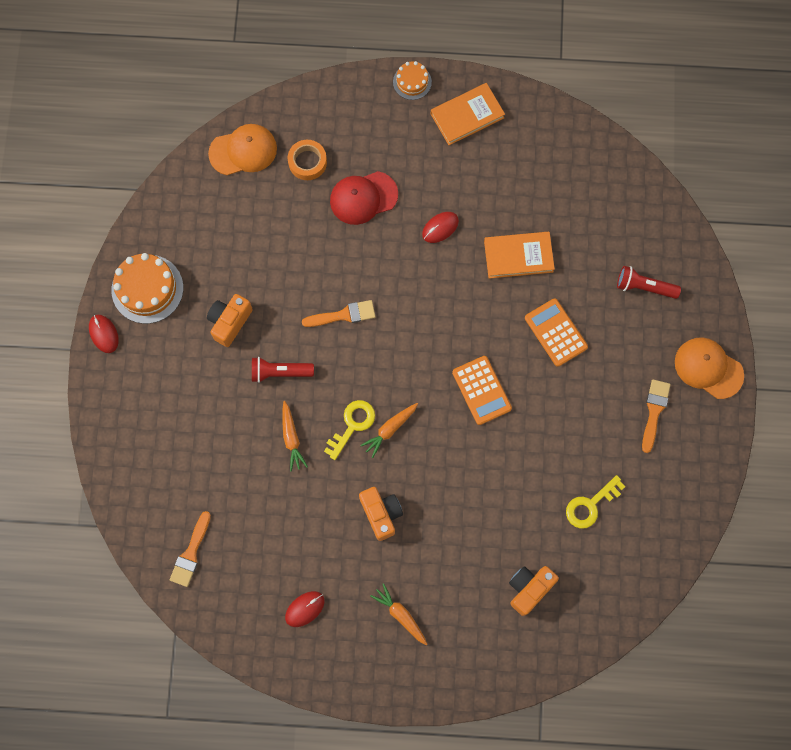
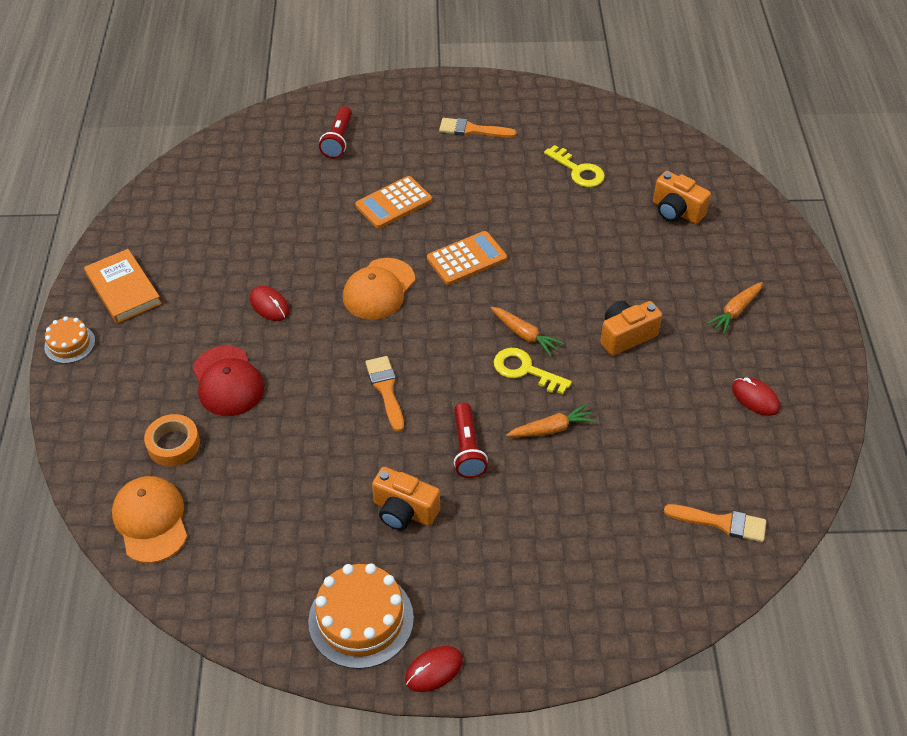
camera: 95 degrees left, 25 degrees down
orange book [484,232,555,279] -> none
orange cap [675,337,744,399] -> orange cap moved to [343,258,415,320]

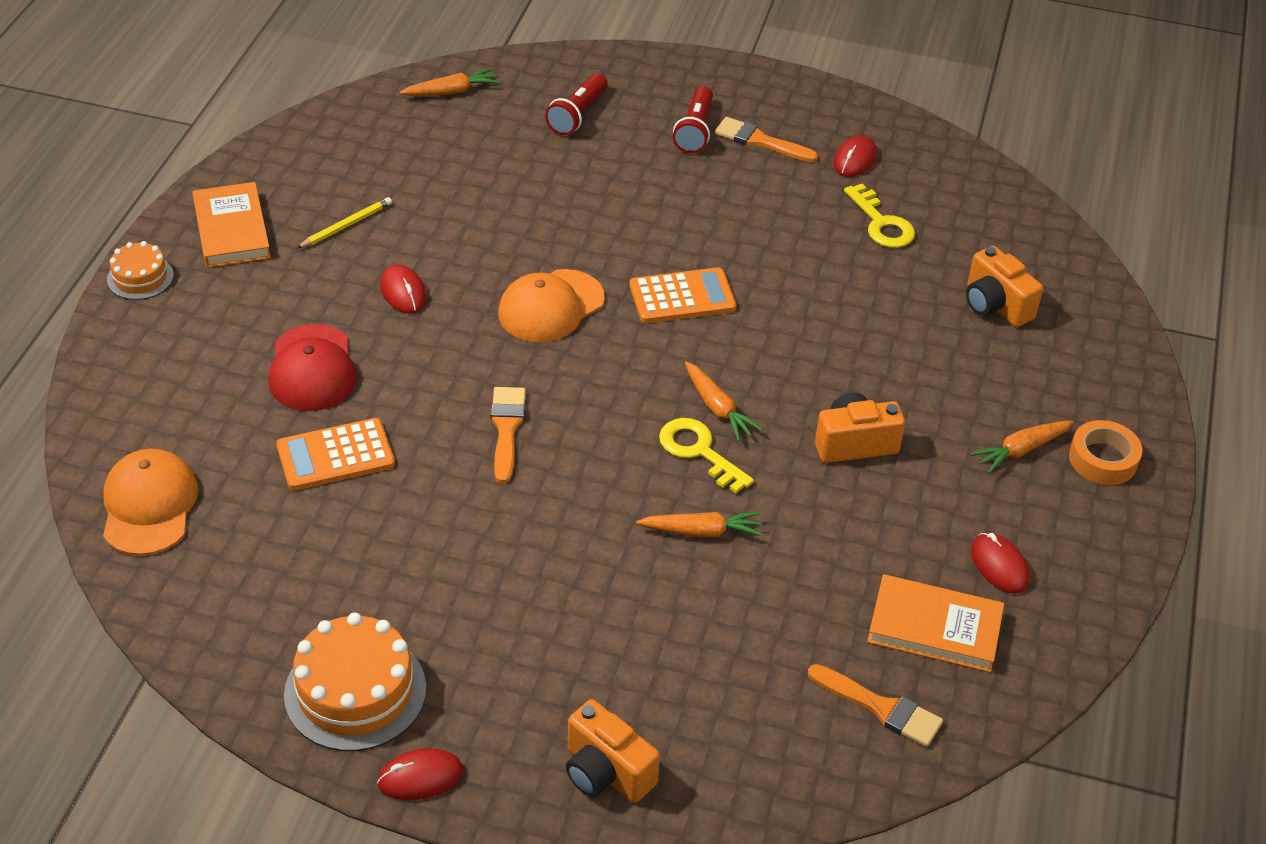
camera: 15 degrees right, 5 degrees down
orange tape [144,414,200,466] -> orange tape moved to [1069,420,1143,485]
orange calculator [355,176,432,229] -> orange calculator moved to [276,418,395,491]
orange camera [372,467,440,530] -> orange camera moved to [566,699,660,803]
red flashlight [454,403,488,478] -> red flashlight moved to [673,86,713,153]
none -> yellow pencil [297,197,392,248]
none -> orange carrot [400,68,500,96]
none -> red mouse [833,135,877,177]
none -> orange book [867,574,1004,672]

